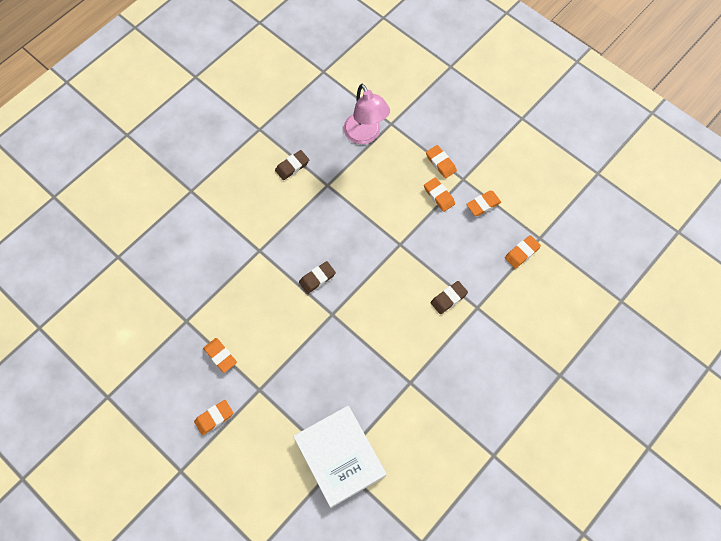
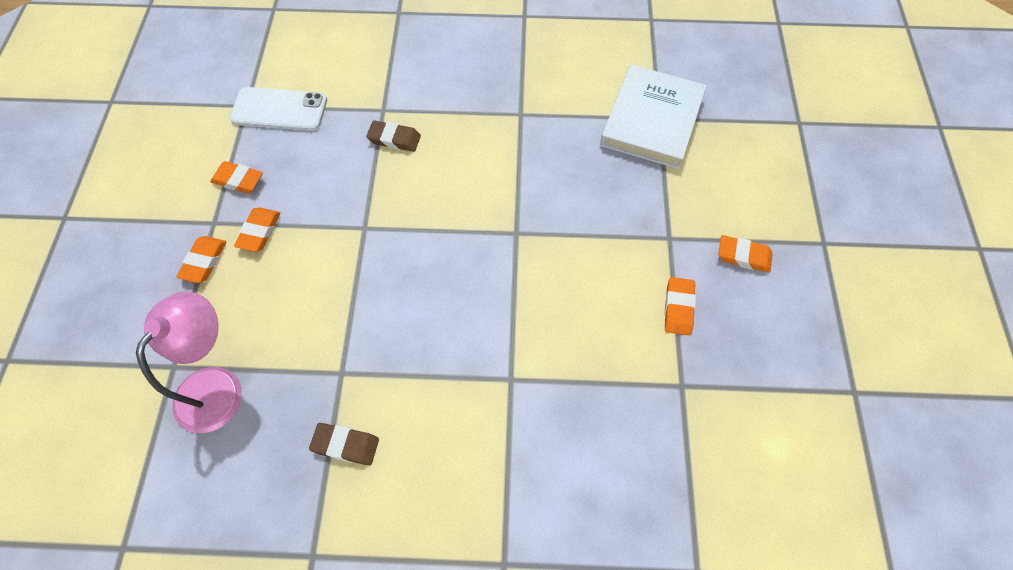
camera: 130 degrees left, 5 degrees down
brown eraser [299,261,336,294] -> none
orange eraser [505,235,541,269] -> white phone [230,87,327,131]

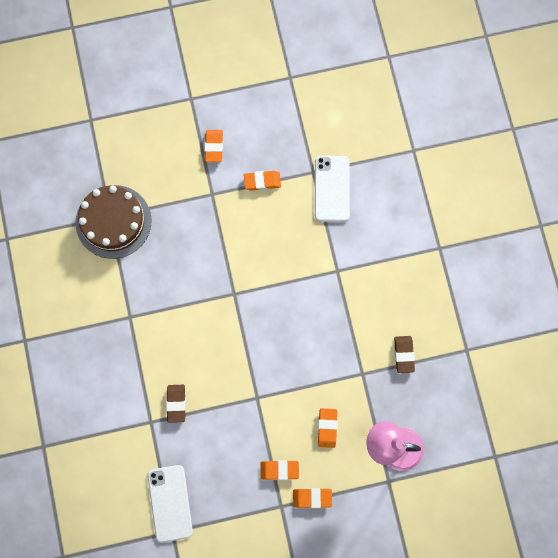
camera: 105 degrees left, 15 degrees up
orange eraser [210,161,263,193] -> orange eraser moved to [318,408,338,448]
white book [600,64,707,169] -> brown cake [76,185,151,259]
none -> white phone [315,156,350,222]

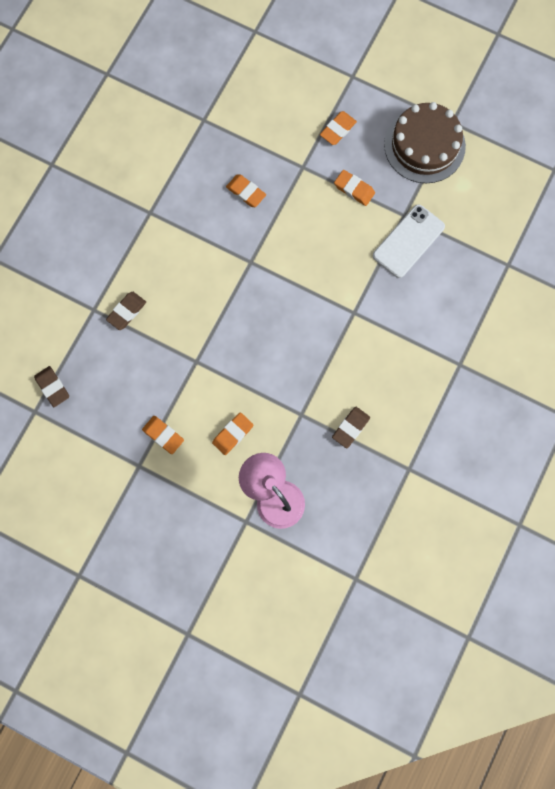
camera: 40 degrees right, 0 degrees up
brown cake [76,185,151,259] -> brown cake moved to [384,102,466,183]
white phone [148,465,193,542] -> brown eraser [34,366,69,407]
orange eraser [293,488,332,508] -> orange eraser moved to [226,174,266,207]

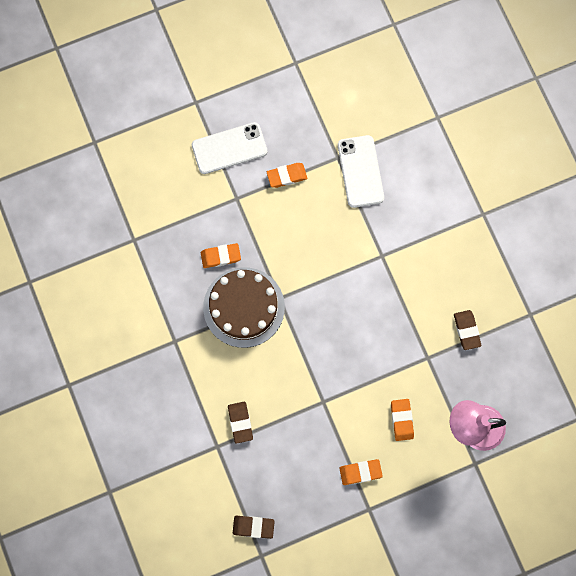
camera: 50 degrees left, 0 degrees up
orange eraser [320,111,357,145] -> white phone [192,122,267,174]
brown cake [384,102,466,183] -> brown cake moved to [203,267,285,348]

